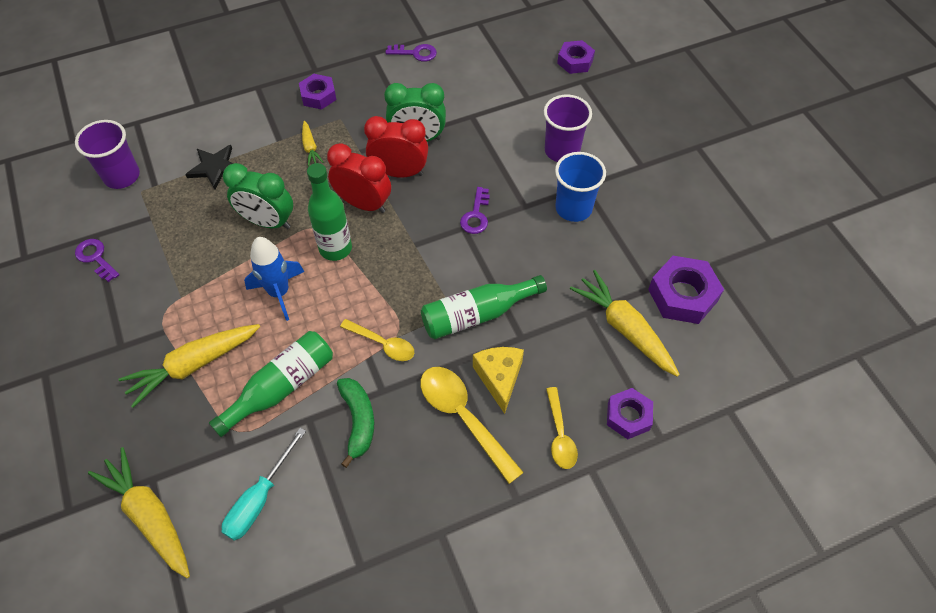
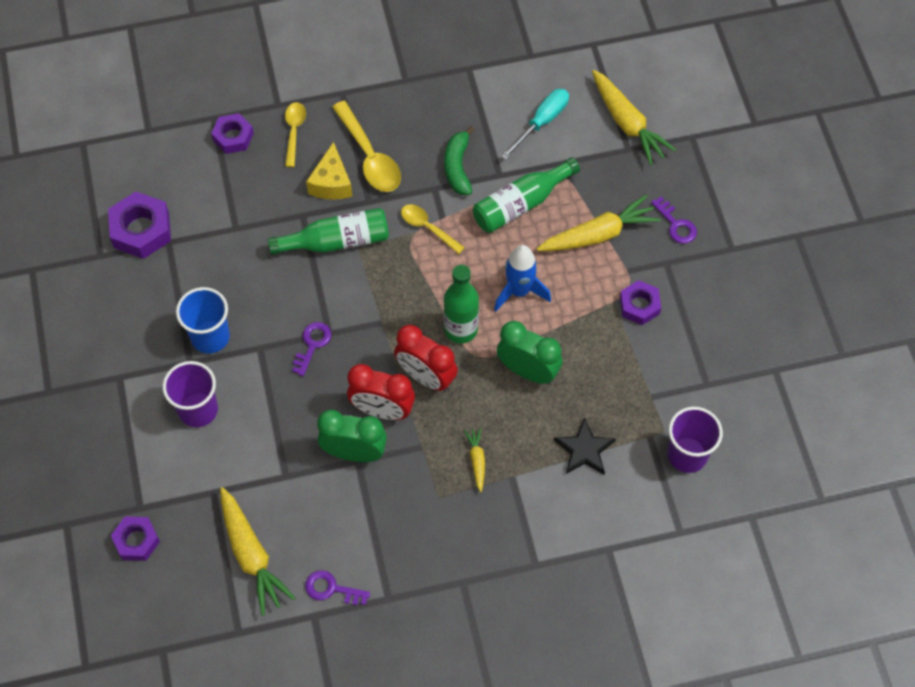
camera: 170 degrees left, 5 degrees up
purple key [75,239,120,282] -> purple key moved to [651,197,697,244]
purple nut [299,74,336,110] -> purple nut moved to [620,280,661,325]
yellow carrot [570,270,680,377] -> yellow carrot moved to [220,487,296,616]

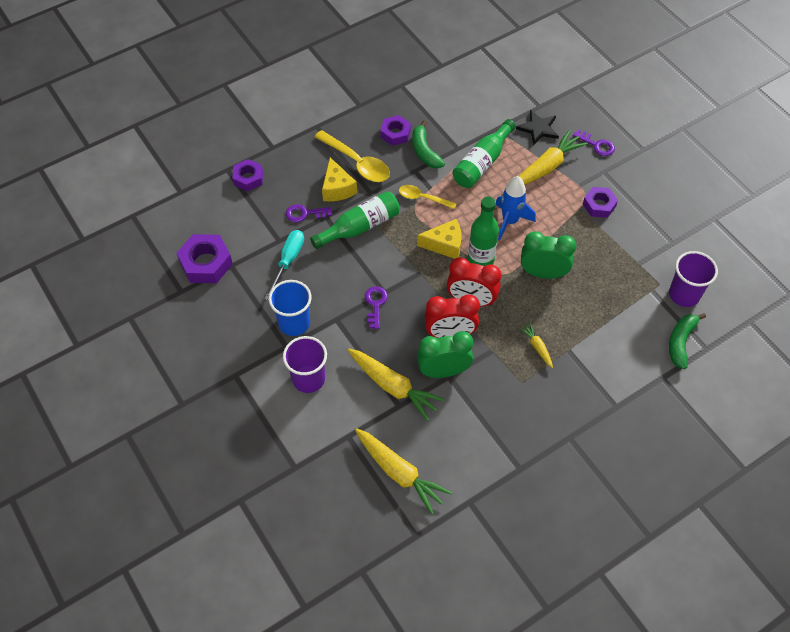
camera: 20 degrees left, 5 degrees down
purple nut [111,516,160,561] -> purple nut moved to [380,115,411,146]
yellow spoon [285,102,306,167] -> none
purple key [305,570,370,605] -> purple key moved to [286,204,332,223]
turquoise screwdriver [501,89,569,160] -> turquoise screwdriver moved to [265,230,304,300]
black star [554,418,616,475] -> black star moved to [516,110,559,145]
yellow carrot [592,70,676,165] -> yellow carrot moved to [348,349,445,421]
none -> yellow cheese [417,219,462,259]
none -> green banana [669,313,706,369]

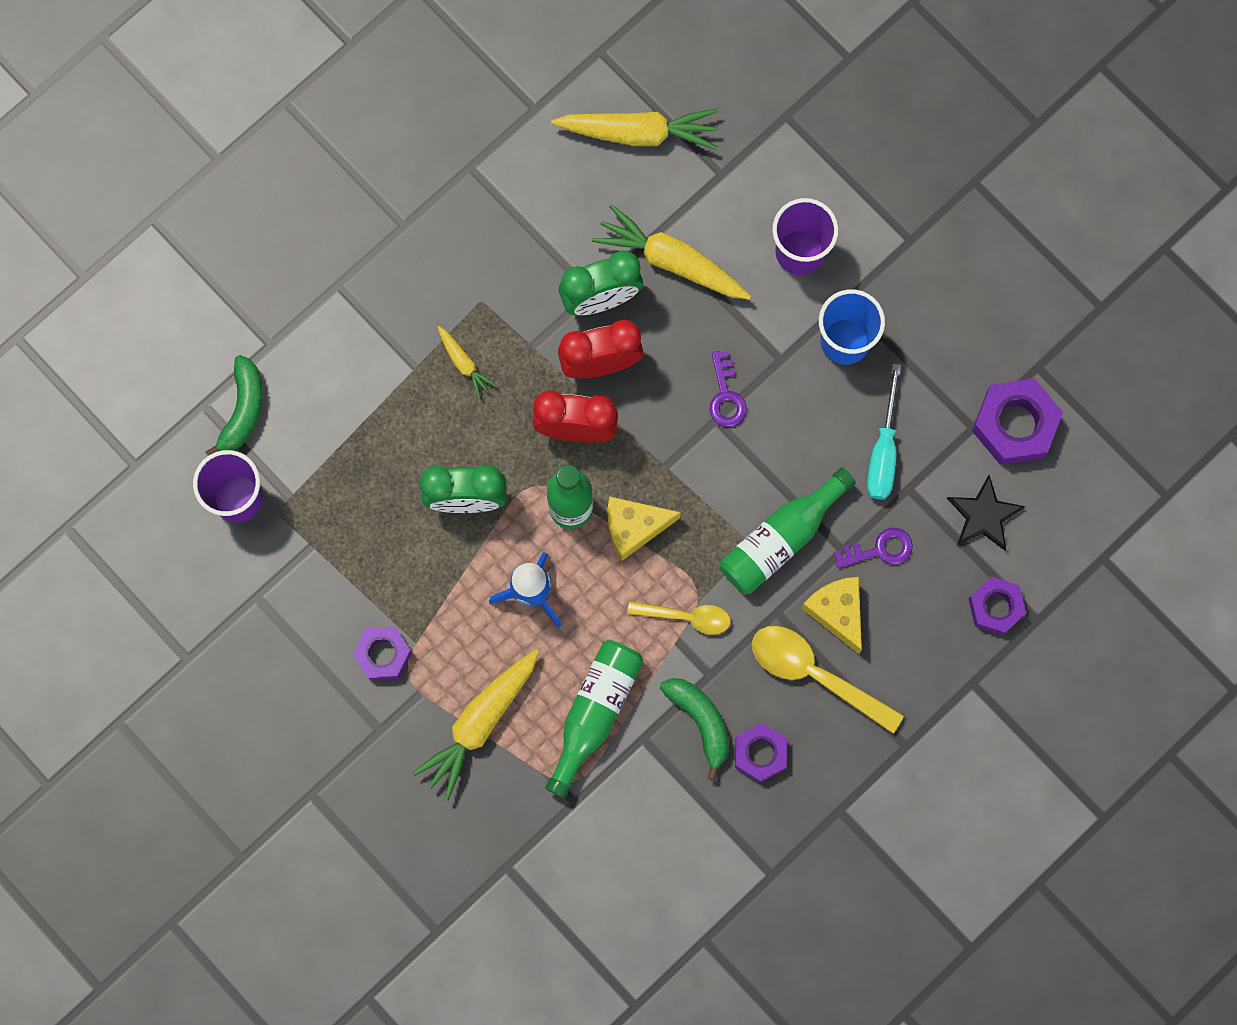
camera: 170 degrees right, 20 degrees up
yellow carrot [355,428,452,515] -> yellow carrot turned 150 degrees clockwise [551,108,719,150]
black star [516,110,559,145] -> black star moved to [947,475,1025,551]
purple key [573,130,615,156] -> none

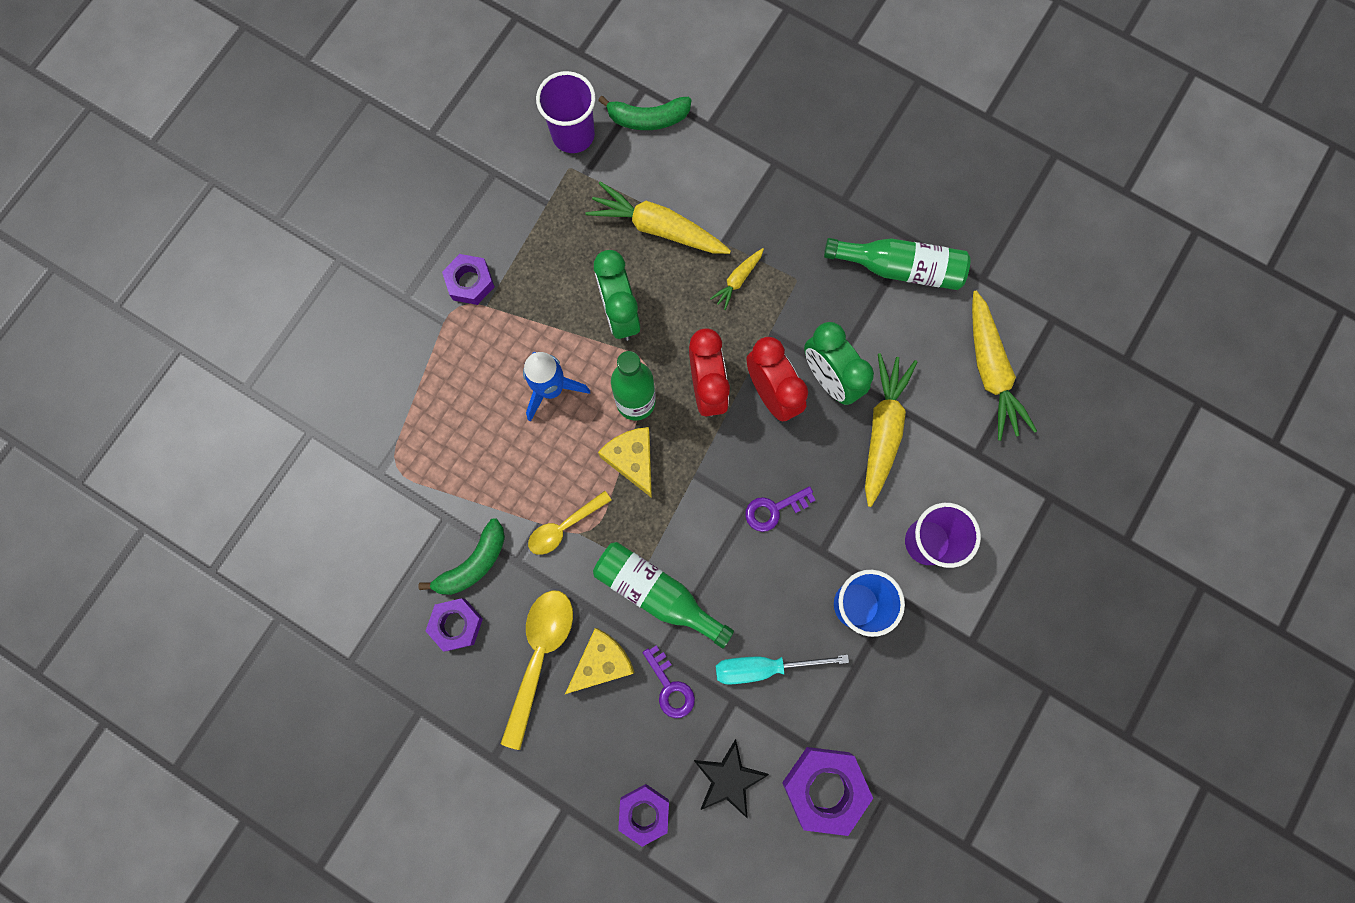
camera: 75 degrees right, 0 degrees up
yellow carrot [412,649,539,801] -> yellow carrot moved to [585,181,731,254]
green bottle [545,640,643,798] -> green bottle moved to [824,238,971,290]
yellow spoon [627,601,731,635] -> yellow spoon turned 60 degrees clockwise [528,491,612,555]

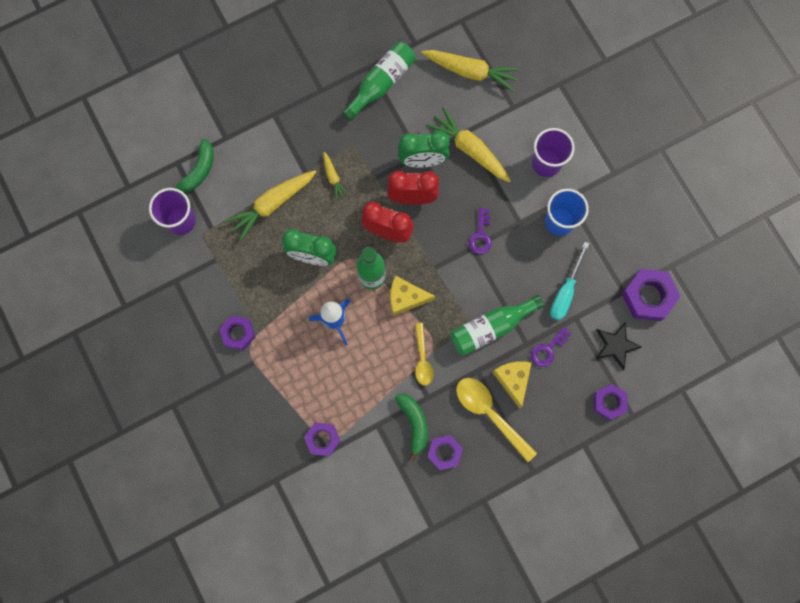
camera: 60 degrees left, 0 degrees up
purple key [643,645,695,718] -> purple key turned 135 degrees clockwise [531,326,571,367]
none -> purple nut [304,422,341,456]

